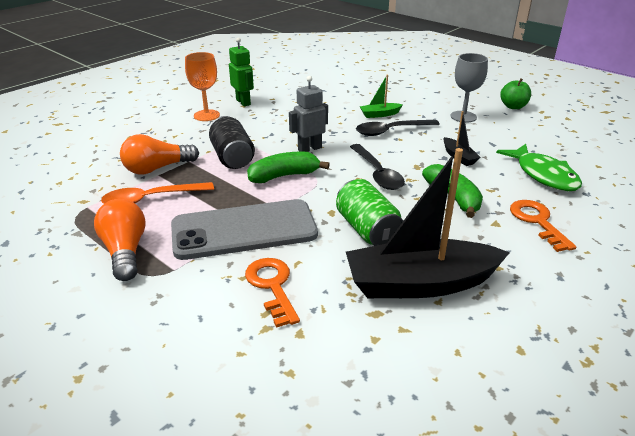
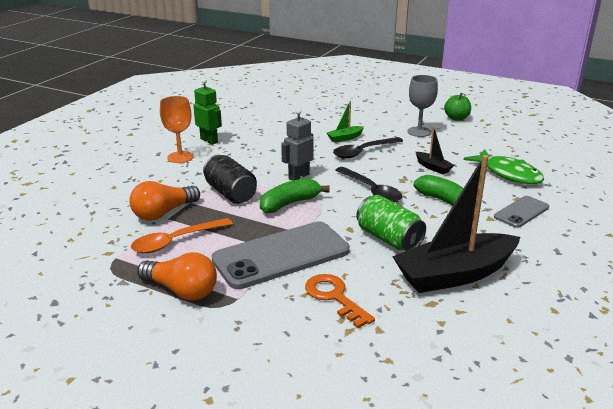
camera: 15 degrees left, 5 degrees down
orange light bulb [94,199,146,281] -> orange light bulb turned 150 degrees clockwise [137,252,217,300]
orange key [510,200,577,252] -> grey phone [494,196,549,228]

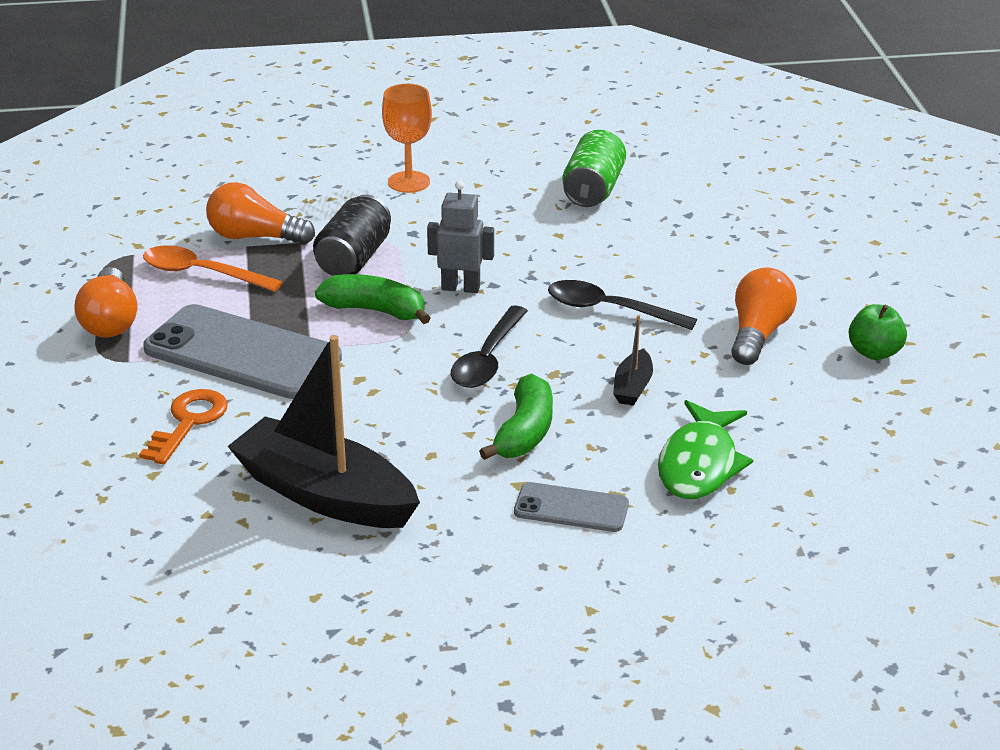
camera: 55 degrees right, 5 degrees up
green robot [193,79,222,145] -> none
green boat [327,101,364,143] -> none
green can [356,195,426,251] -> green can moved to [562,130,626,207]
grey goblet [407,75,438,137] -> orange light bulb [731,267,797,365]

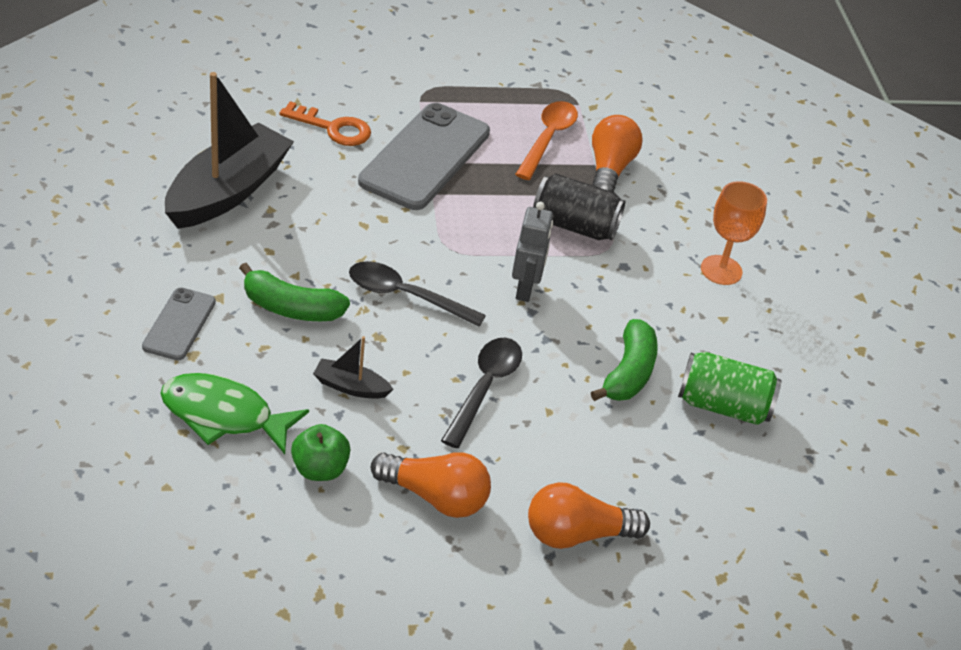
camera: 85 degrees right, 10 degrees up
orange light bulb [75,267,137,337] -> orange light bulb moved to [528,482,650,549]
green banana [315,274,430,324] -> green banana moved to [591,319,658,401]
green apple [849,304,907,360] -> green apple moved to [291,424,351,481]

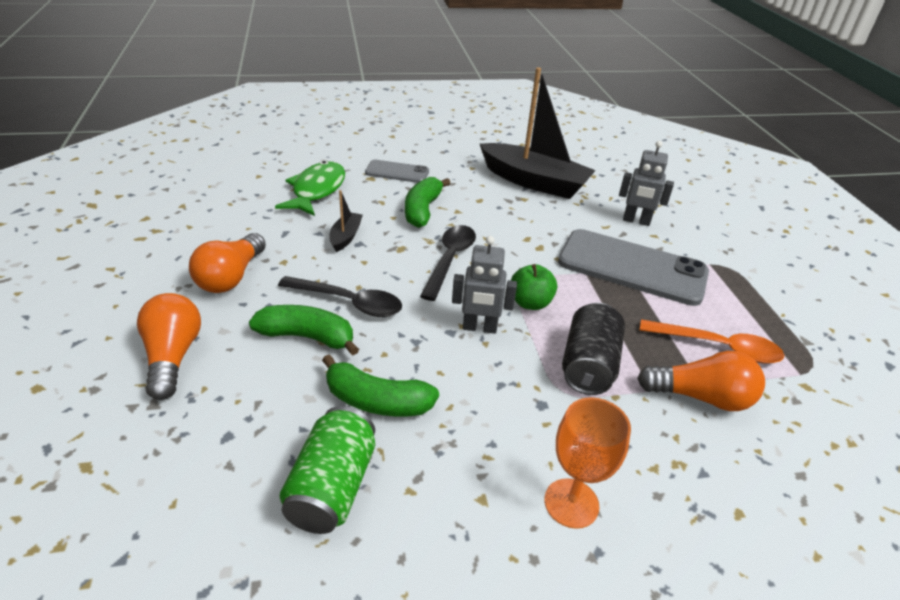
camera: 90 degrees right, 5 degrees down
orange key [279,101,371,146] -> grey robot [619,141,674,226]
green apple [291,424,351,481] -> green apple moved to [511,264,557,310]
none -> green banana [249,305,359,355]

